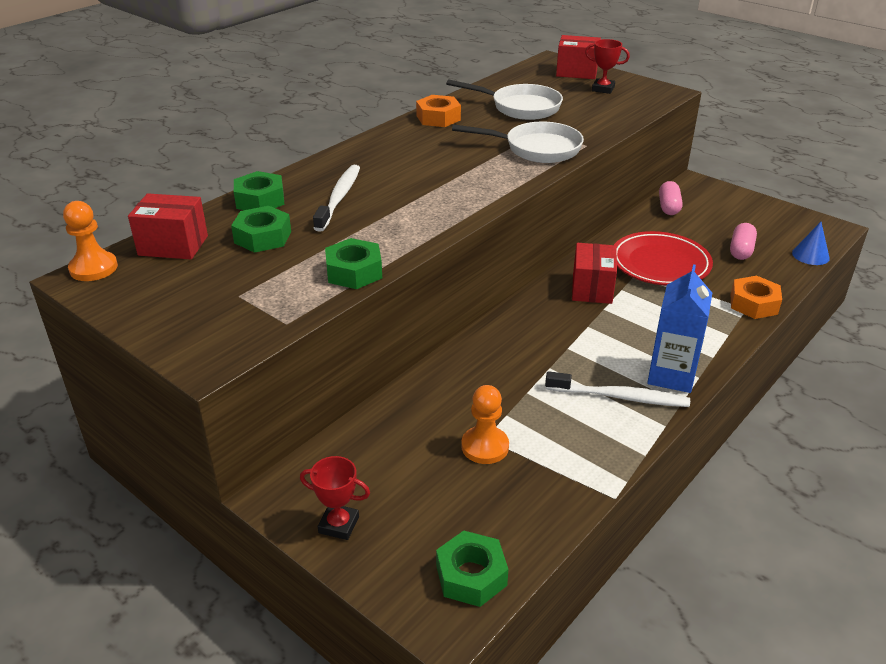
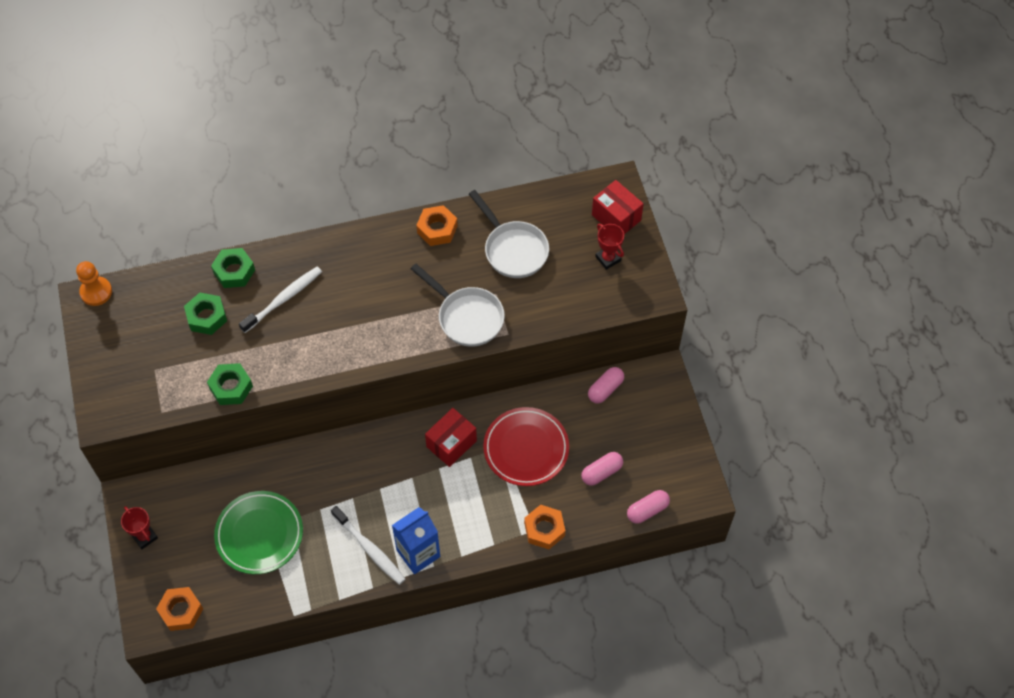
camera: 35 degrees right, 25 degrees up
red box [128,193,208,259] -> none
green nut [436,531,508,607] -> orange nut [156,587,203,631]
orange pawn [461,385,509,464] -> green plate [214,491,303,574]
blue cone [792,222,830,265] -> pink capsule [627,490,670,524]

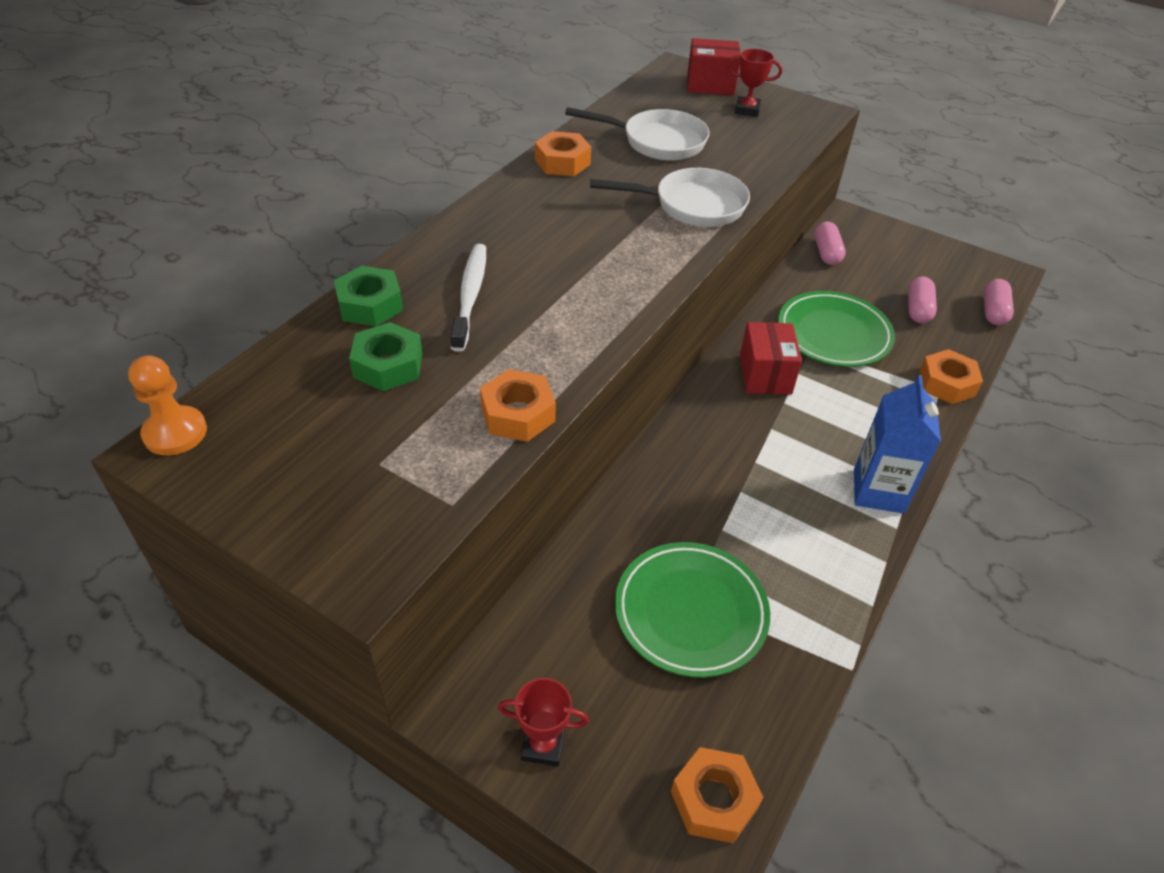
camera: 45 degrees left, 15 degrees down
green nut [207,363,253,405] -> orange nut [480,369,556,442]
white toothbrush [331,506,405,585] -> none
red plate [483,407,569,486] -> green plate [778,291,895,367]

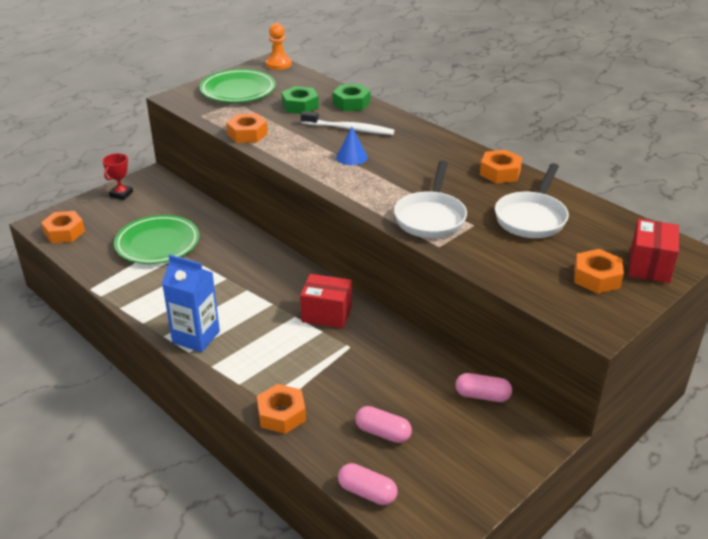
camera: 105 degrees right, 10 degrees down
red trophy [728,49,782,117] -> orange nut [574,249,624,294]
green plate [778,291,895,367] -> green plate moved to [200,69,276,103]
none -> blue cone [336,127,368,165]

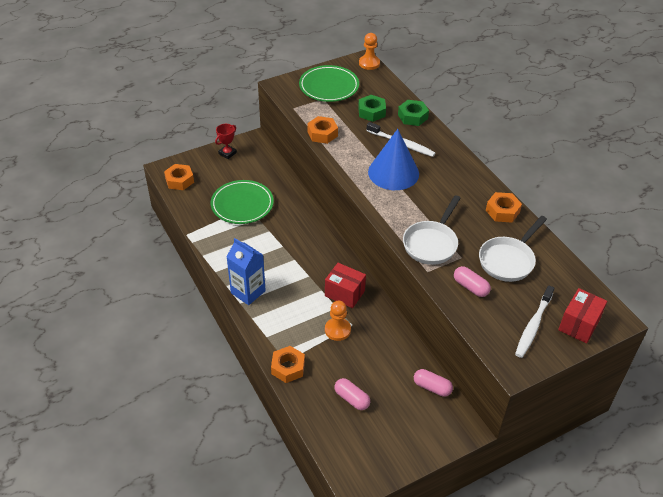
camera: 15 degrees right, 10 degrees up
blue cone [336,127,368,165] -> blue cone [368,129,419,190], size x2.09
pink capsule [338,463,397,505] -> pink capsule moved to [454,266,491,297]
orange nut [574,249,624,294] -> white toothbrush [515,285,554,358]
none -> orange pawn [325,300,351,341]

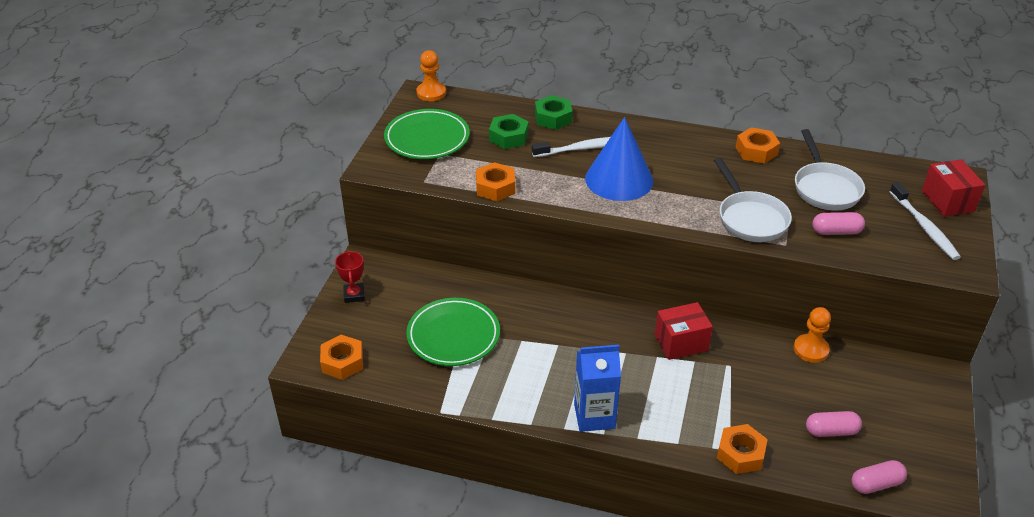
camera: 45 degrees left, 5 degrees down
orange pawn [325,300,351,341] -> orange pawn moved to [794,307,831,363]
pink capsule [414,369,453,397] -> pink capsule moved to [851,460,907,494]

